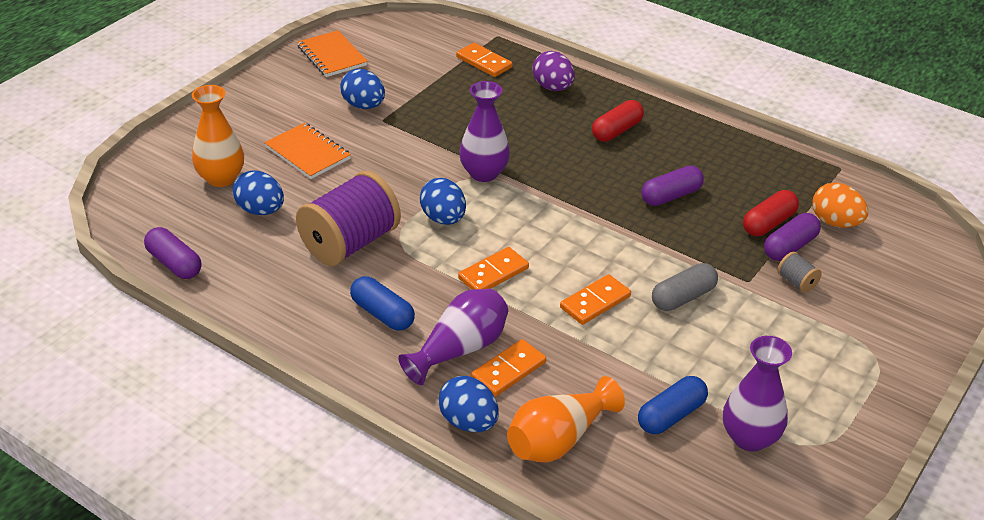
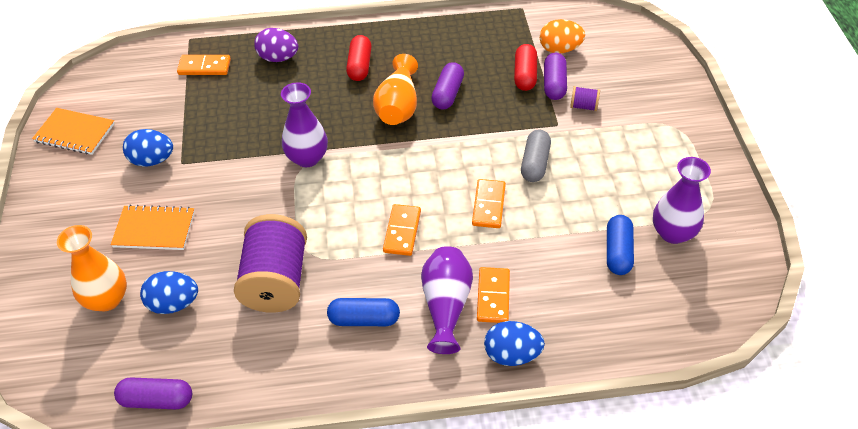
camera: 40 degrees left, 10 degrees up
blue egg [420,178,466,225] -> none
orange vase [507,376,625,462] -> orange vase moved to [373,54,418,125]
grey spool [777,252,822,293] -> purple spool [570,86,600,111]

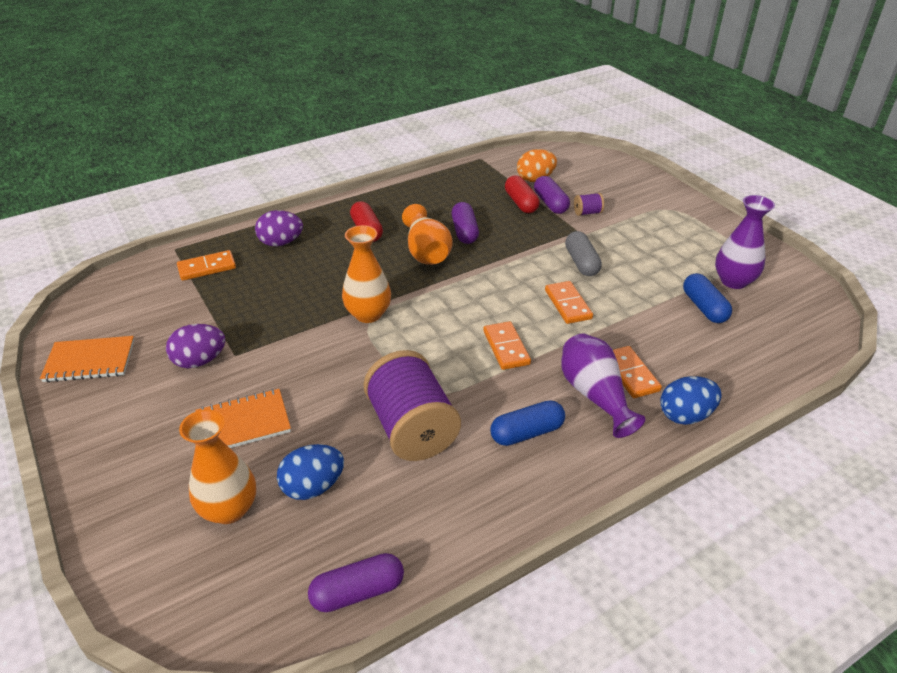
camera: 25 degrees left, 10 degrees down
blue egg [123,129,173,167] -> purple egg [166,324,225,368]
purple vase [281,82,328,167] -> orange vase [342,225,391,323]

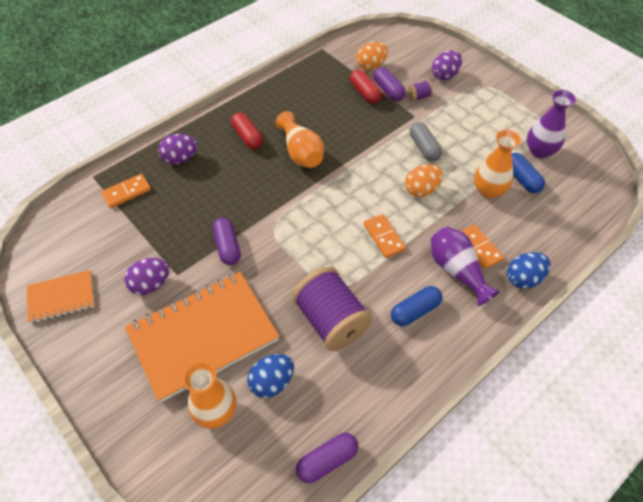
camera: 10 degrees left, 15 degrees up
orange notebook [195,389,291,448] -> orange notebook [125,272,279,402], size x1.95
orange vase [342,225,391,323] -> orange vase moved to [474,130,521,198]
purple capsule [452,202,479,244] -> purple capsule moved to [212,218,241,265]
orange domino [545,281,593,324] -> orange egg [405,164,443,197]
none -> purple egg [432,50,462,80]

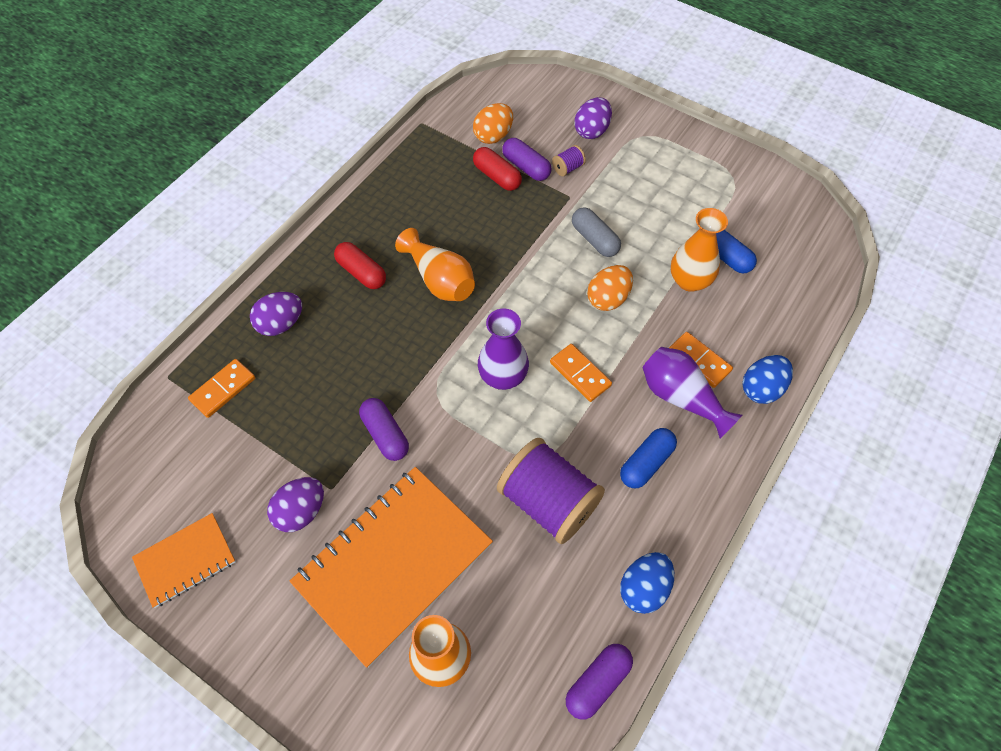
camera: 15 degrees left, 5 degrees up
blue egg [247,354,294,398] -> blue egg moved to [620,552,674,614]
purple vase [527,90,576,158] -> purple vase moved to [478,309,529,390]

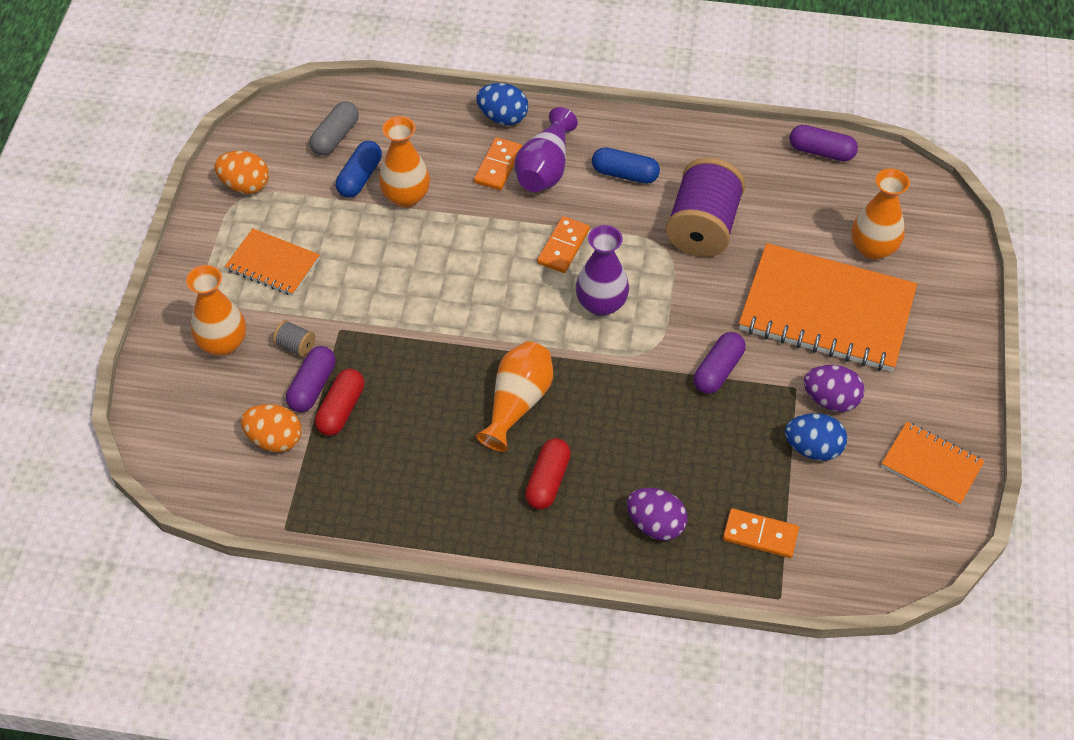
camera: 115 degrees left, 5 degrees down
purple spool [552,145,586,176] -> grey spool [273,320,315,357]
grey capsule [572,207,621,257] -> grey capsule moved to [309,101,359,155]
purple egg [575,97,612,139] -> orange vase [186,265,246,356]
orange egg [587,265,633,311] -> orange egg moved to [215,151,269,194]
blue egg [620,552,674,614] -> blue egg moved to [785,413,847,461]
none -> orange notebook [225,229,320,296]

